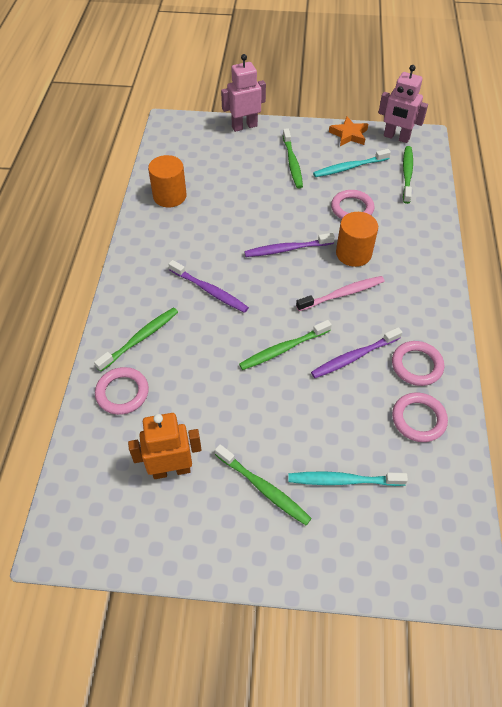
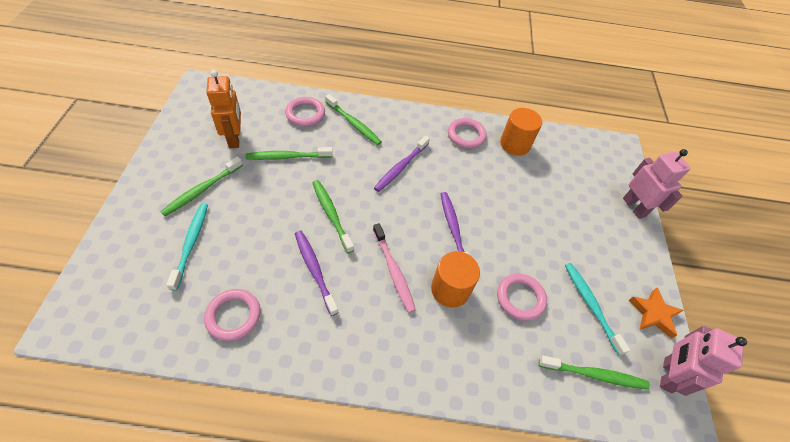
camera: 85 degrees right, 0 degrees up
green toothbrush [283,128,303,189] -> green toothbrush moved to [245,147,333,160]
pink ring [392,341,444,386] -> pink ring moved to [448,118,487,148]

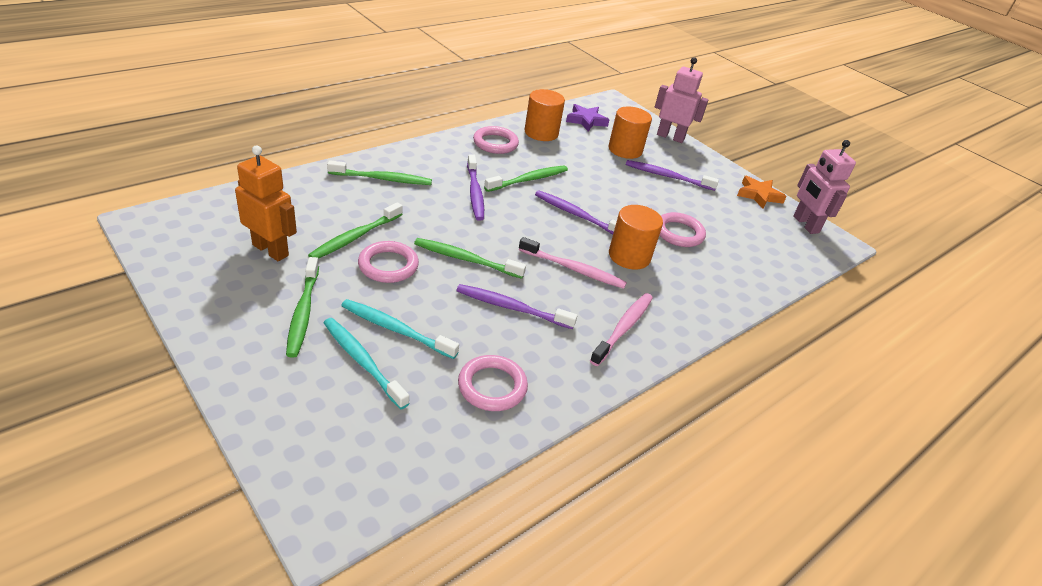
camera: 45 degrees left, 15 degrees down
pink ring [285,97,325,126] -> pink ring moved to [358,241,419,283]
green toothbrush [539,356,650,390] -> green toothbrush moved to [484,166,568,192]
turquoise toothbrush [565,263,630,355] -> turquoise toothbrush moved to [341,299,459,359]
none -> purple star [566,104,609,132]
none -> pink toothbrush [590,293,653,366]
none -> orange cylinder [608,106,652,159]
none -> purple toothbrush [626,160,719,191]

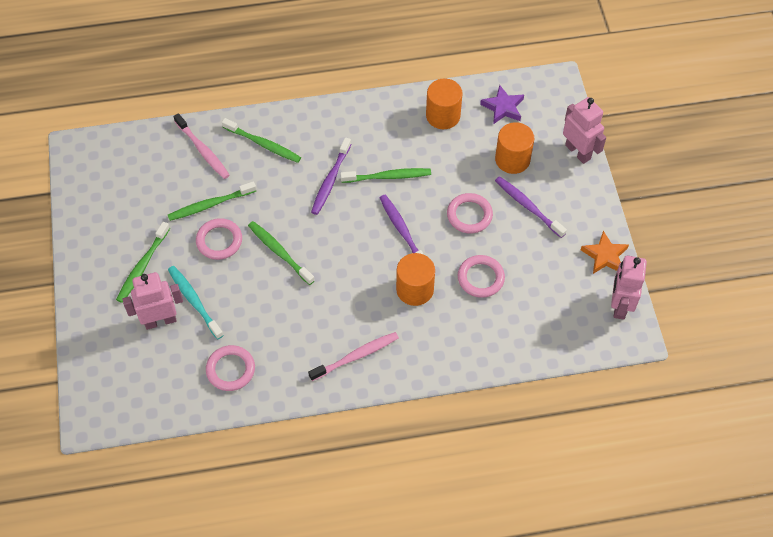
camera: 35 degrees right, 20 degrees up
orange robot [235,146,297,261] -> none
turquoise toothbrush [323,318,409,409] -> pink robot [122,272,183,330]
purple toothbrush [456,284,577,329] -> none
pink ring [473,126,519,154] -> pink ring moved to [447,193,493,234]
pink toothbrush [519,237,627,289] -> pink toothbrush moved to [174,113,230,179]

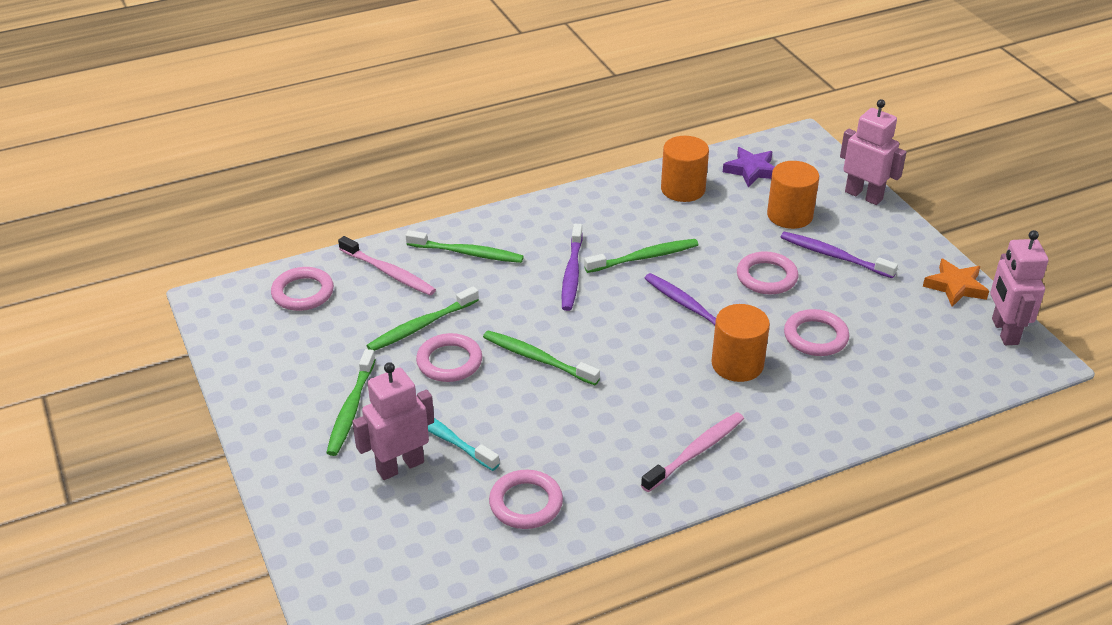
camera: 15 degrees left, 20 degrees down
none -> pink ring [271,267,334,311]

